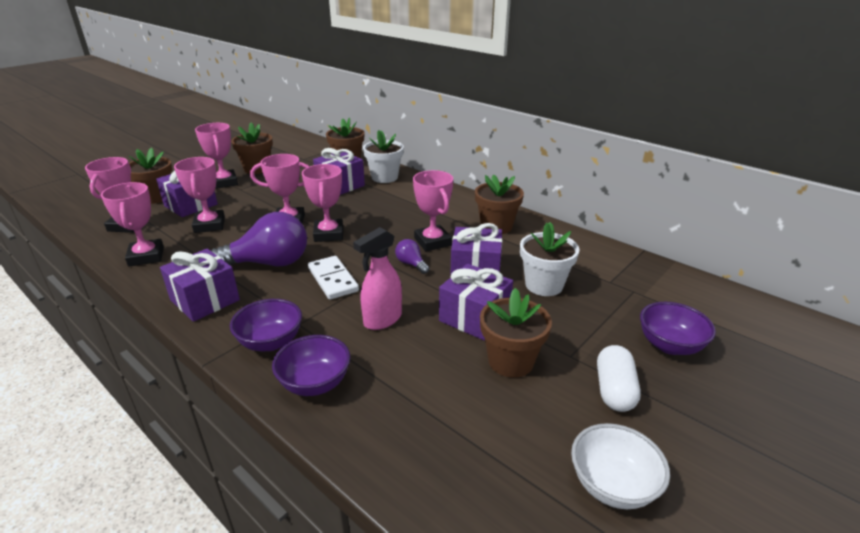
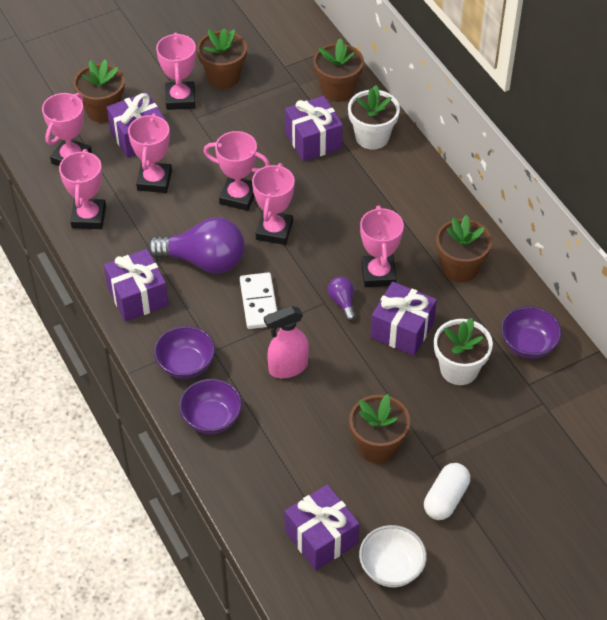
camera: 20 degrees right, 20 degrees up
purple gift [439,264,513,341] -> purple gift moved to [285,484,359,570]
purple bowl [640,302,716,355] -> purple bowl moved to [501,306,562,359]

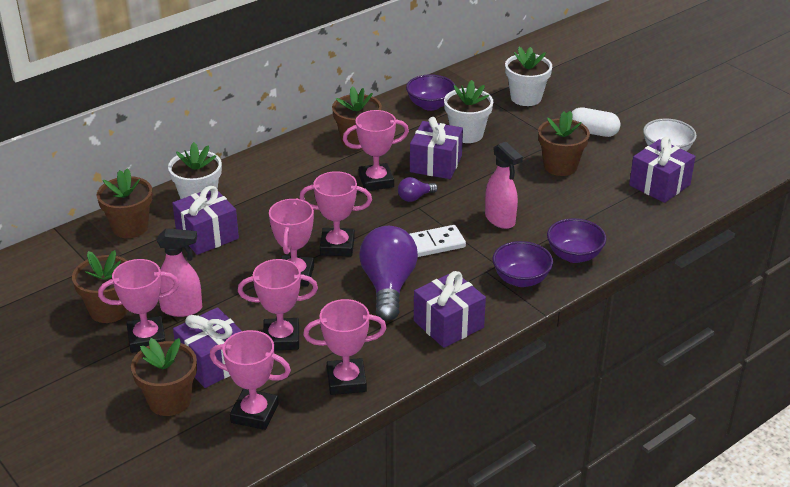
camera: 100 degrees left, 15 degrees down
none -> pink spray bottle [157,228,202,317]
none -> white flower pot [505,47,552,106]

